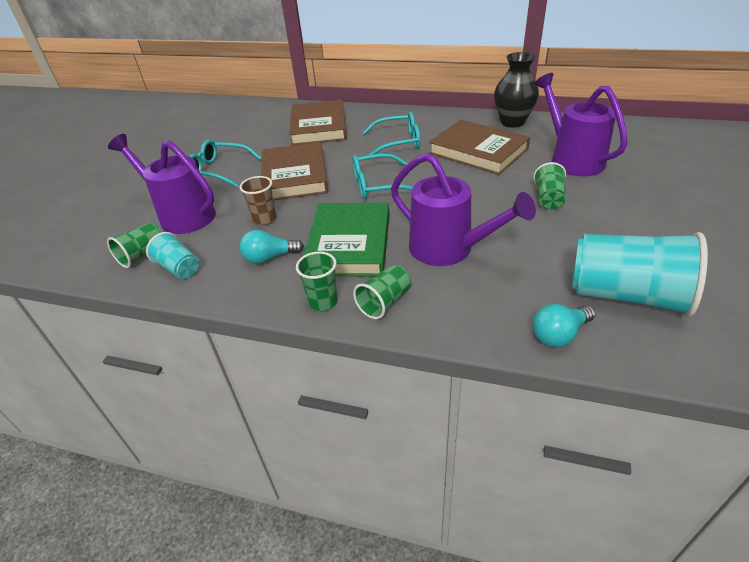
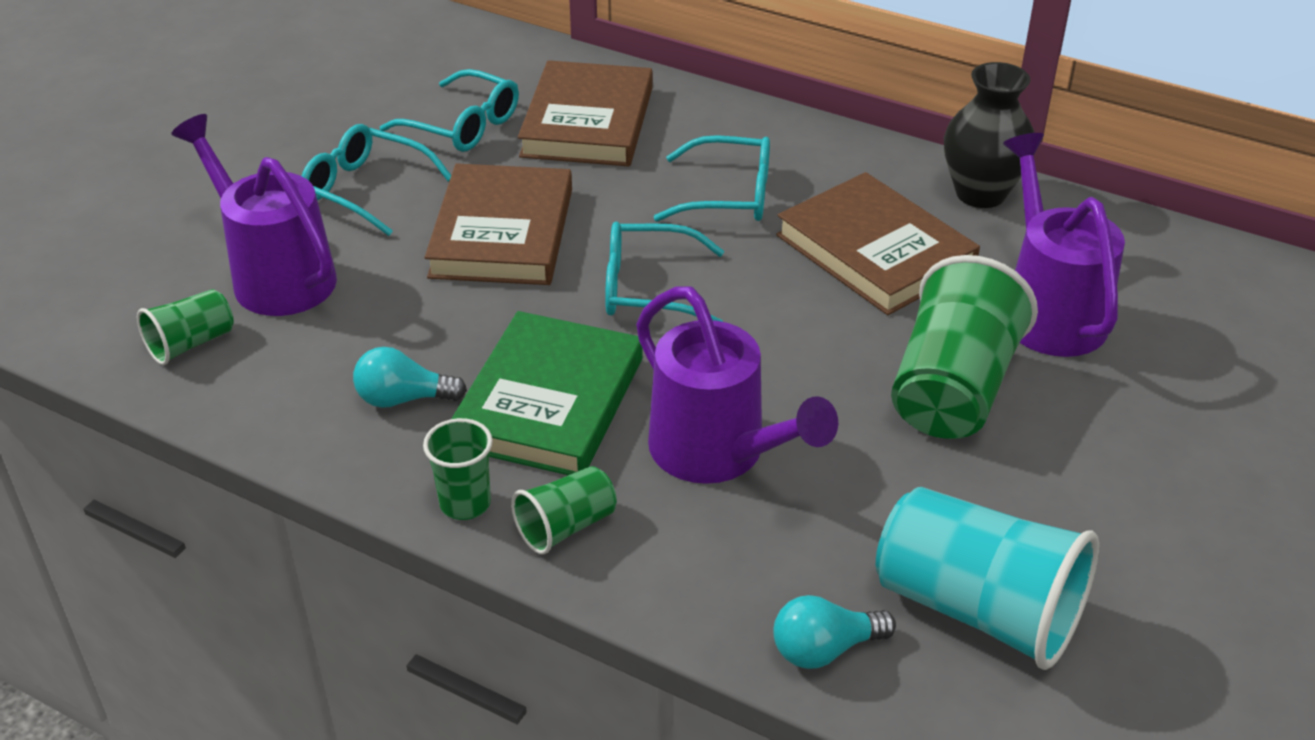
camera: 10 degrees right, 0 degrees up
turquoise cup [146,232,199,279] -> none
brown cup [240,176,277,226] -> none
green cup [533,162,566,210] -> green cup [891,255,1038,439], size x1.96
none -> turquoise glasses [380,69,519,152]

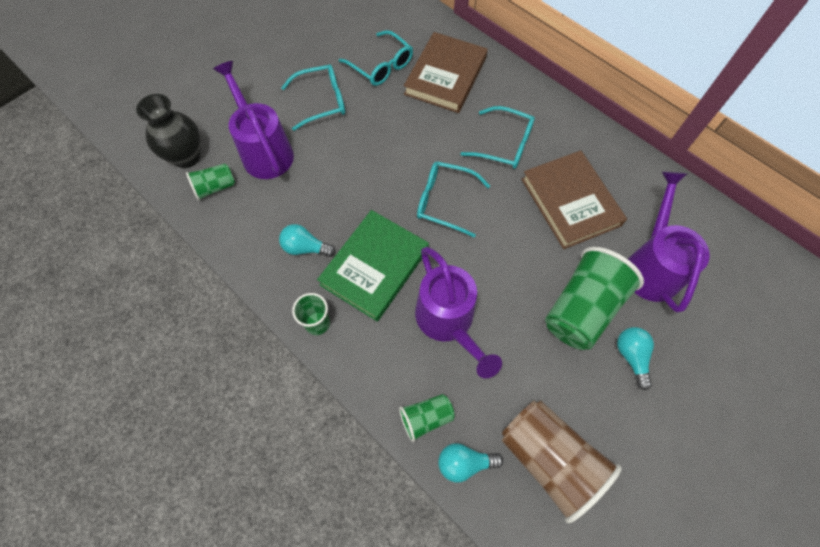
camera: 15 degrees right, 25 degrees up
turquoise glasses [301,124,451,236] -> turquoise glasses turned 120 degrees clockwise [281,64,345,131]
brown book [424,163,572,285] -> none
green cup [511,466,617,554] -> green cup moved to [399,394,455,442]
turquoise cup [876,487,1099,670] -> brown cup [501,400,622,523]
black vase [944,62,1035,208] -> black vase moved to [136,94,201,168]
none -> turquoise light bulb [617,327,654,391]

